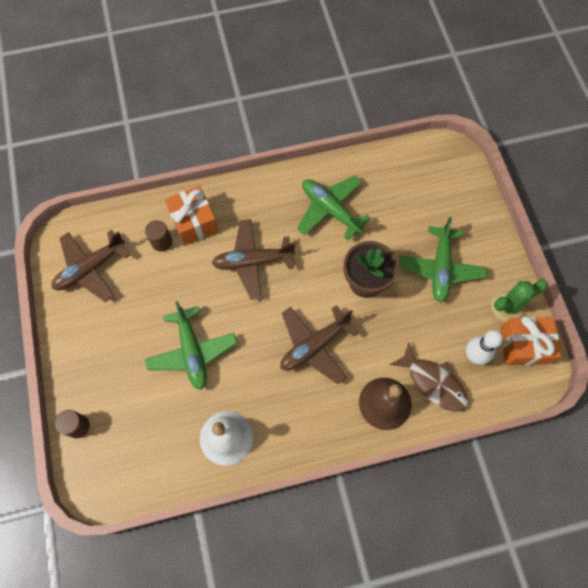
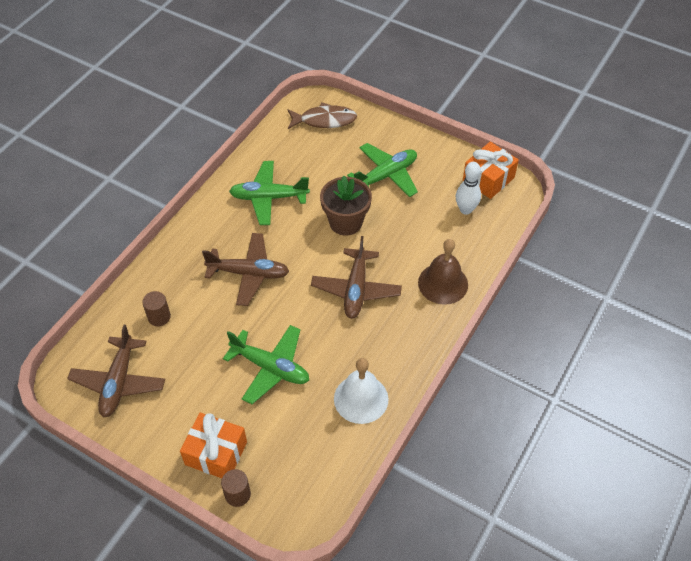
camera: 45 degrees left, 15 degrees down
orange gift [165,186,218,245] -> orange gift moved to [180,412,247,478]
brown plane [212,219,295,300] -> brown plane turned 120 degrees counterclockwise [202,233,289,306]
brown fish [390,343,468,412] -> brown fish moved to [287,102,357,129]
green plane [398,217,487,303] -> green plane turned 90 degrees counterclockwise [347,143,418,197]
green cactus [491,279,548,322] -> none

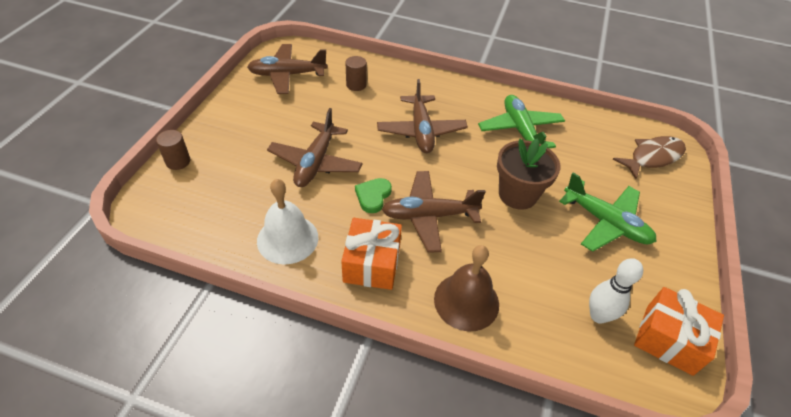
camera: 75 degrees right, 5 degrees down
orange gift [180,412,247,478] -> orange gift moved to [341,218,402,290]
green plane [223,325,309,404] -> brown plane [267,108,363,187]
brown fish [287,102,357,129] -> brown fish turned 105 degrees counterclockwise [612,136,686,179]
none -> green heart [355,178,392,213]

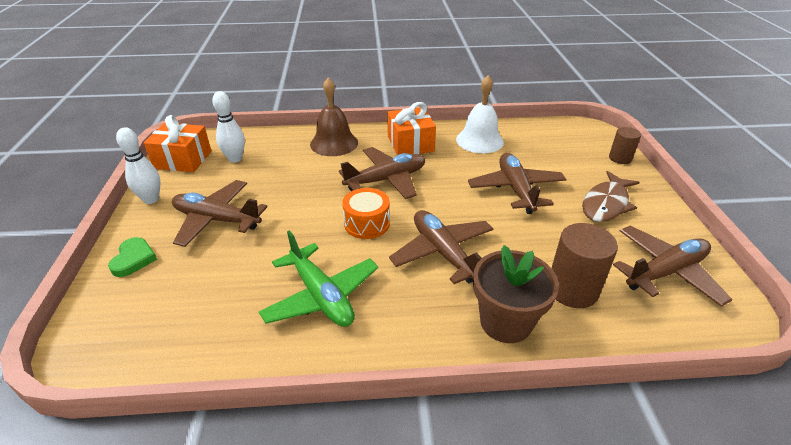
camera: 160 degrees right, 10 degrees down
brown cylinder [346,56,367,91] -> brown cylinder [552,223,618,308], size x1.65
green heart [355,178,392,213] -> green heart moved to [108,237,157,277]
brown flower pot [497,139,560,210] -> brown flower pot moved to [473,245,559,343]
green plane [559,173,657,252] -> brown plane [172,180,267,247]
brown fish [612,136,686,179] -> brown fish moved to [582,171,640,222]
none -> white bowling pin [116,127,160,204]
none -> orange drum [342,188,390,239]

